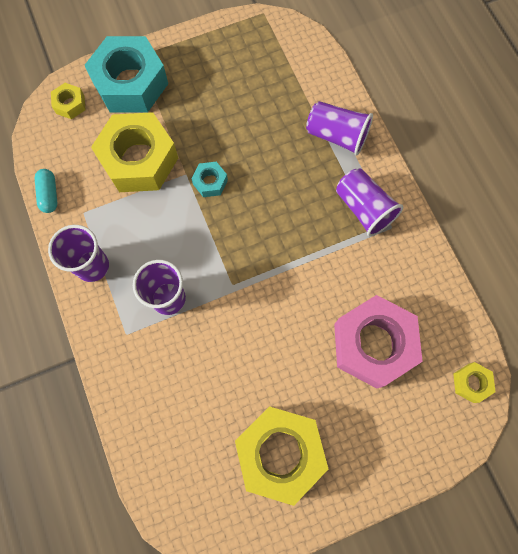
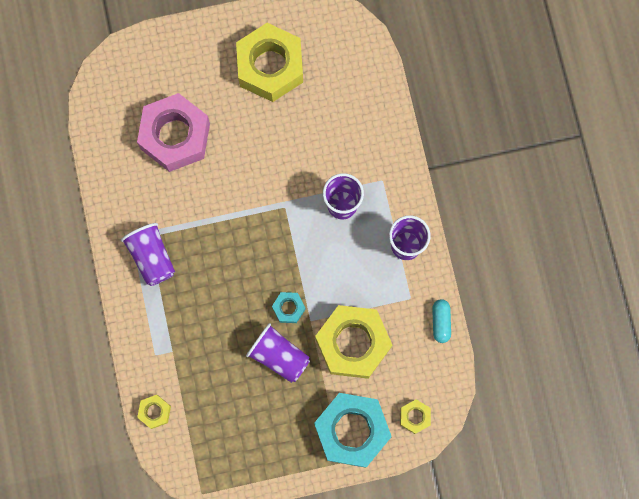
camera: 170 degrees left, 5 degrees up
purple cup [306,101,373,156] -> purple cup moved to [246,323,310,383]
yellow nut [453,362,496,403] -> yellow nut moved to [137,395,171,429]

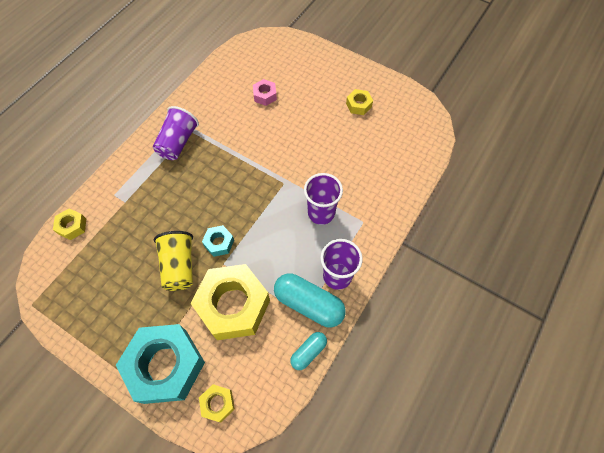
camera: 45 degrees right, 15 degrees down
pink nut [137,93,210,172] -> pink nut [253,79,277,106], size x0.44
yellow nut [236,23,303,102] -> yellow nut [346,89,373,115], size x0.44
purple cup [246,323,310,383] -> yellow cup [154,231,193,291]
none -> turquoise capsule [274,273,346,328]

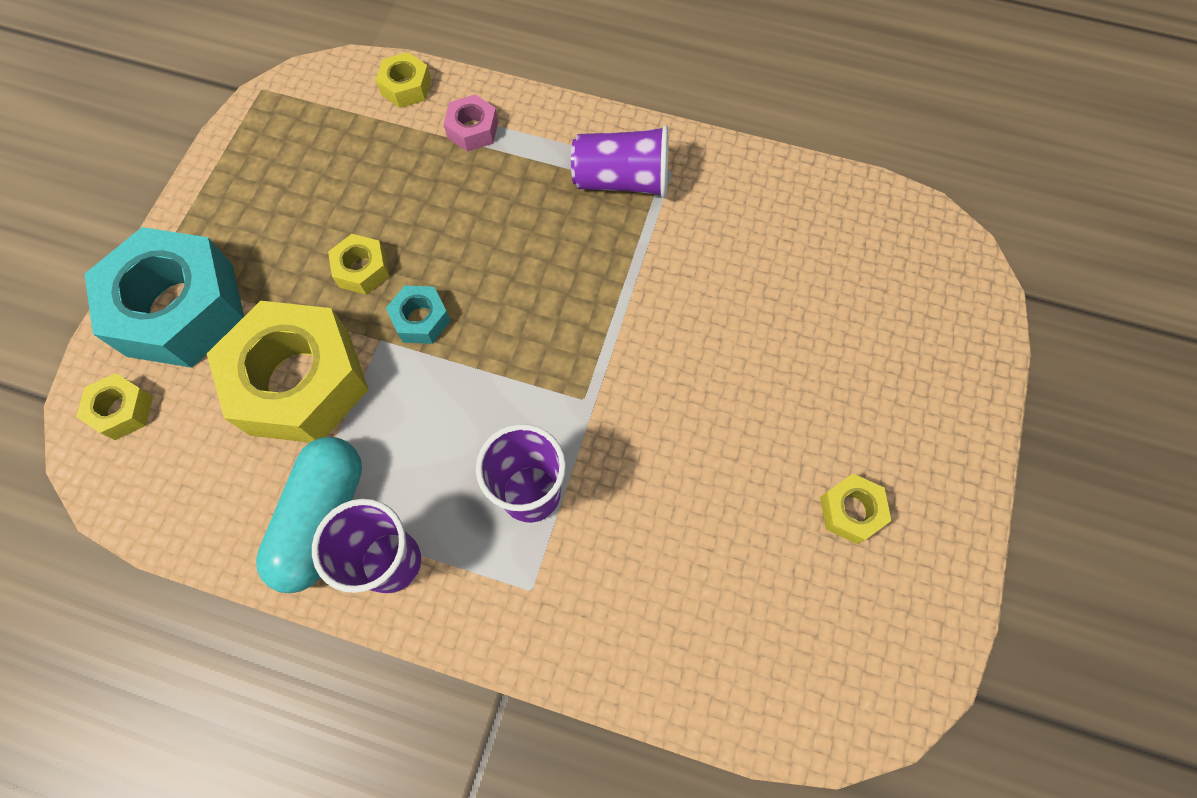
camera: 75 degrees right, 5 degrees up
yellow cup [154,231,193,291] -> yellow nut [328,234,390,295]
pink nut [253,79,277,106] -> pink nut moved to [444,94,498,152]
turquoise capsule [290,332,327,370] -> none

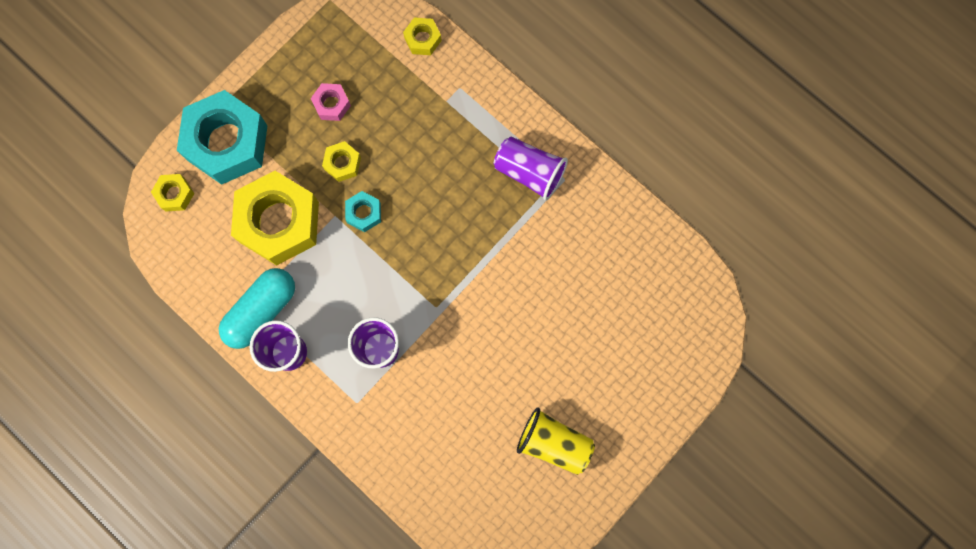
camera: 25 degrees right, 10 degrees up
pink nut [444,94,498,152] -> pink nut moved to [311,83,351,121]
yellow nut [820,474,892,544] -> yellow cup [517,408,595,475]

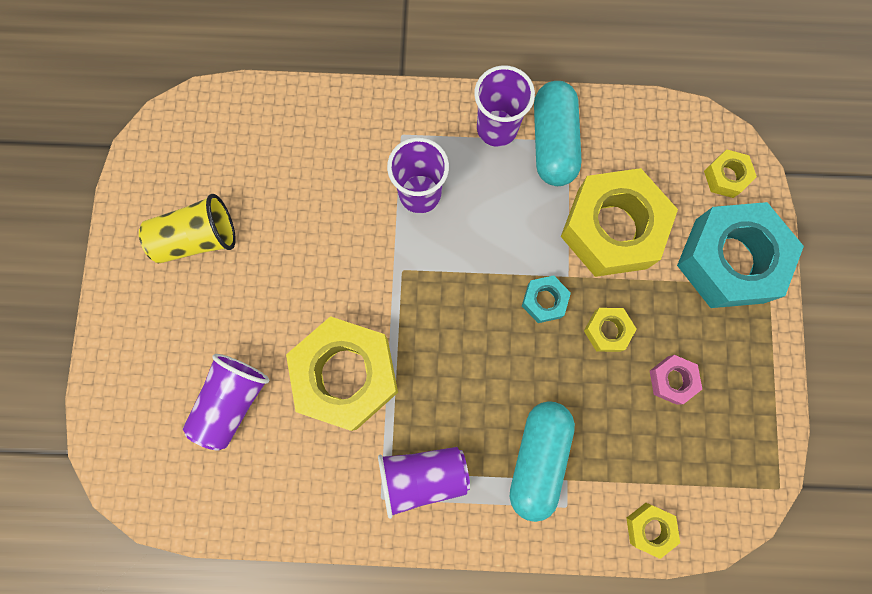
camera: 140 degrees right, 0 degrees up
none -> purple cup [183,354,269,450]
none -> yellow nut [286,316,398,431]
none -> turquoise capsule [510,401,575,522]

